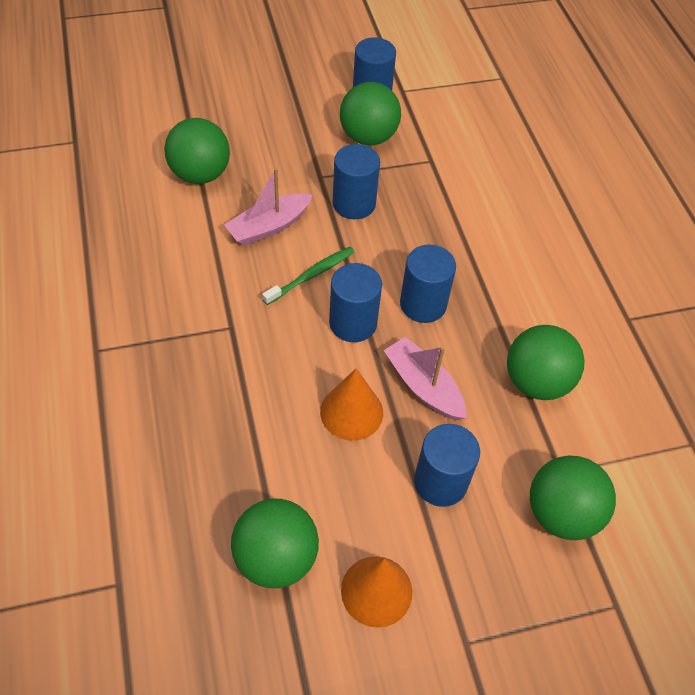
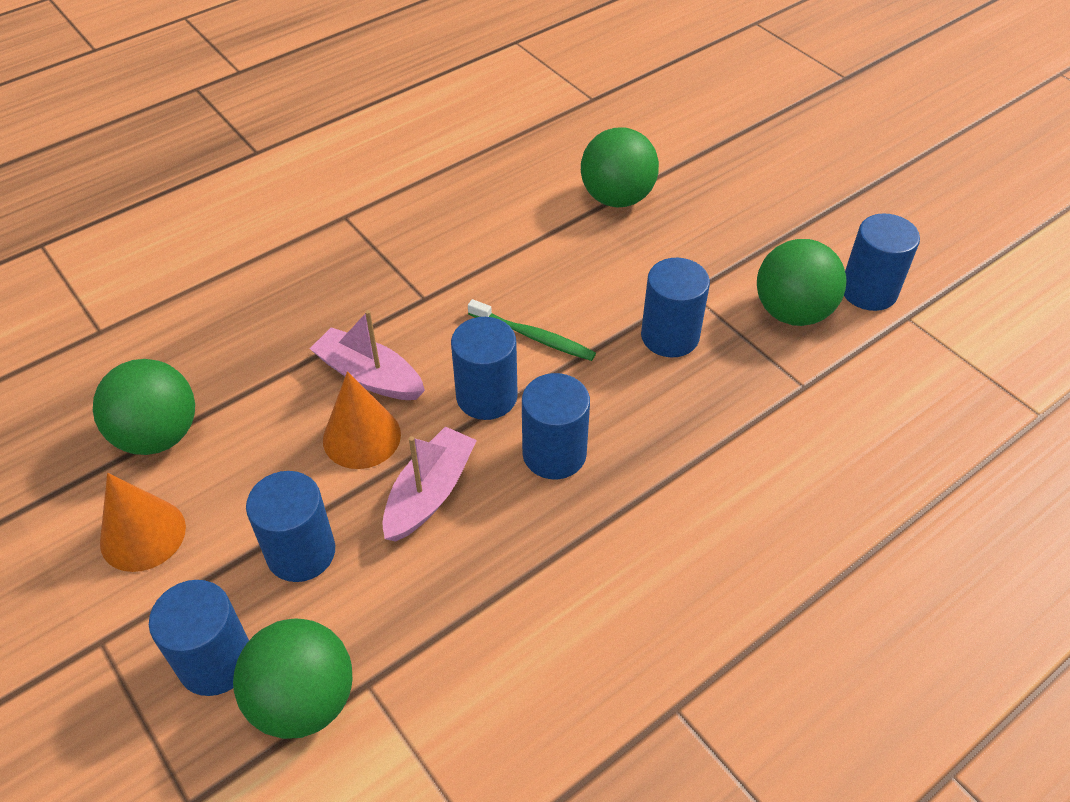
camera: 70 degrees right, 5 degrees down
pink boat [224,168,313,245] -> pink boat moved to [310,310,425,400]
green ball [507,325,585,400] -> none
none -> blue cylinder [149,580,249,696]

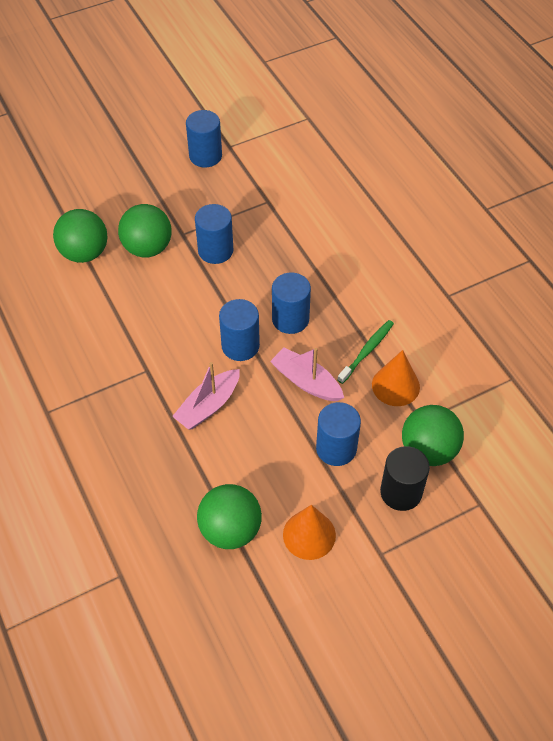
camera: 80 degrees left, 5 degrees up
blue cylinder [149,580,249,696] -> black cylinder [380,446,430,511]
orange cone [323,371,401,469] -> orange cone moved to [372,350,420,406]
green toothbrush [468,299,596,361] -> green toothbrush moved to [338,320,394,384]
green ball [757,239,846,326] -> green ball moved to [118,204,172,258]

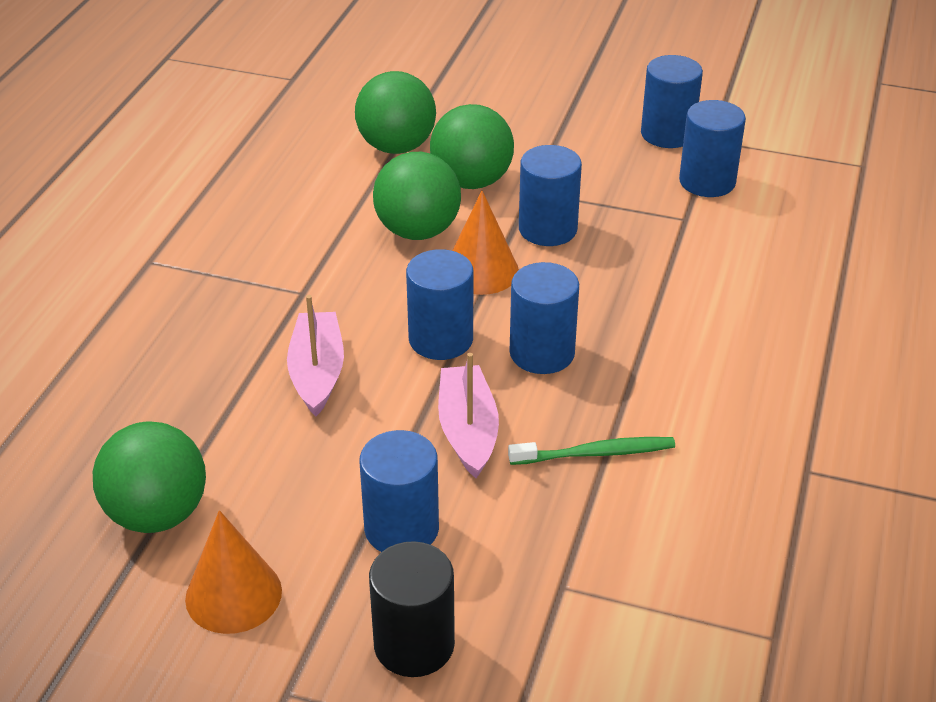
camera: 45 degrees right, 15 degrees down
pink boat [172,362,240,430] -> pink boat turned 90 degrees clockwise [287,295,344,417]
orange cone [372,350,420,406] -> orange cone moved to [452,191,519,295]
green ball [402,405,464,466] -> green ball moved to [373,152,461,240]
none -> blue cylinder [679,100,746,197]

